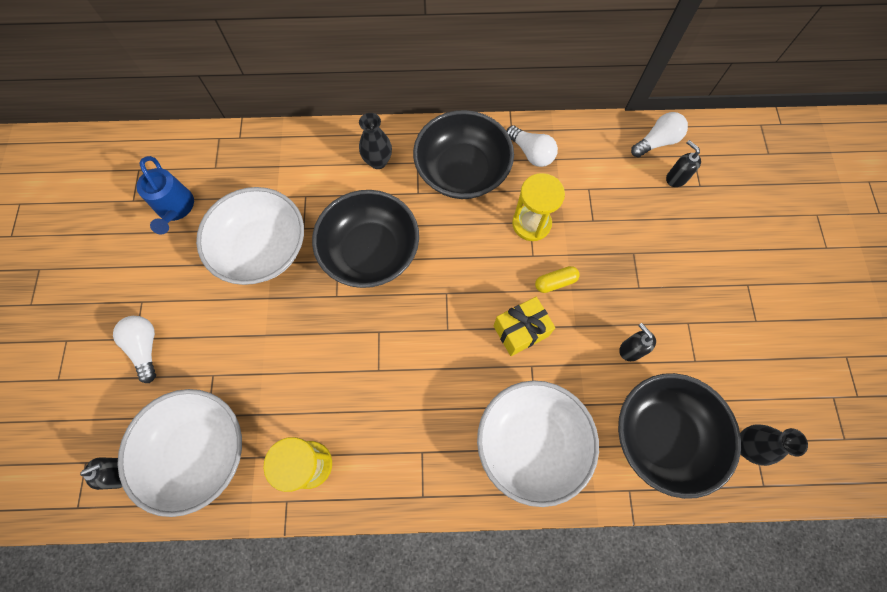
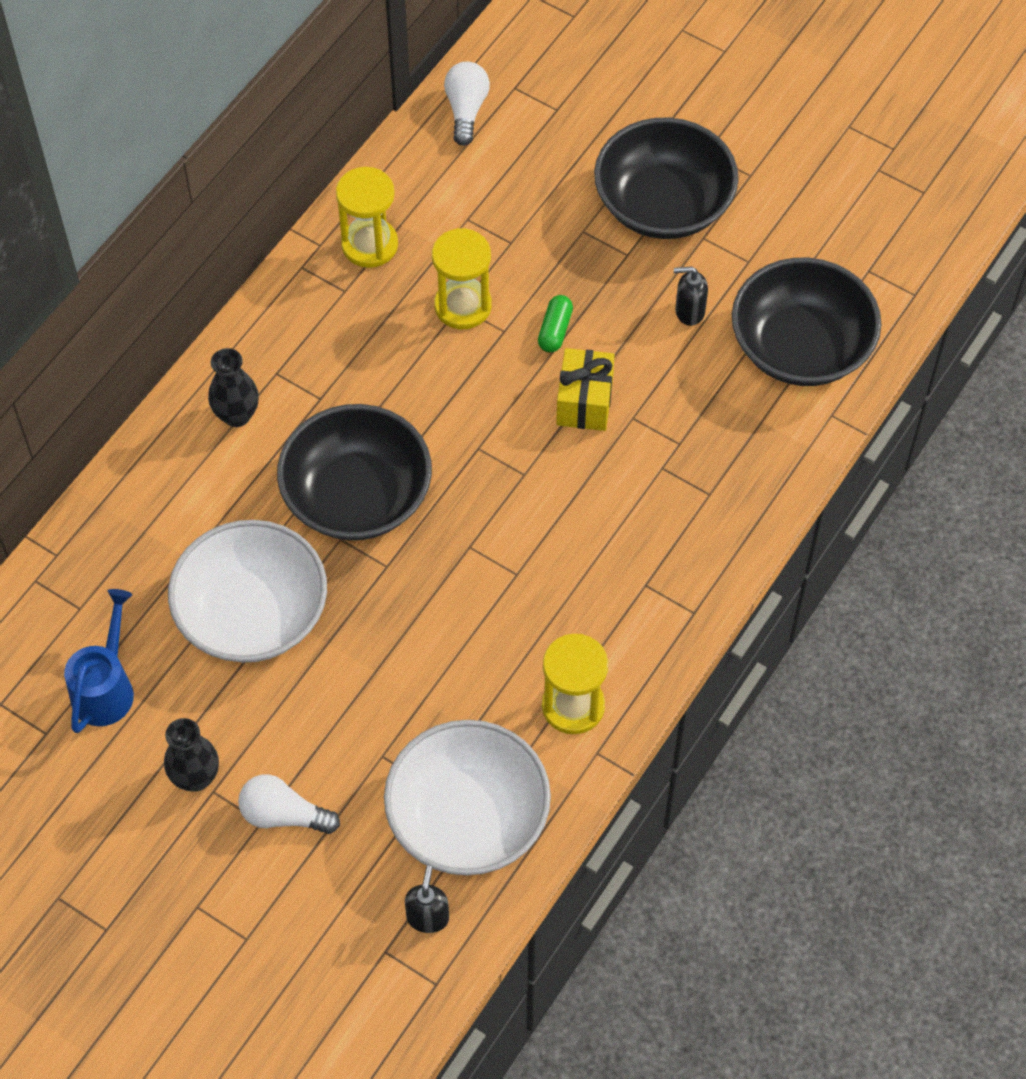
camera: 55 degrees left, 10 degrees down
blue watering can [136,156,194,235] -> blue watering can turned 90 degrees counterclockwise [64,589,134,733]
black bowl [413,110,514,199] -> black bowl moved to [594,118,739,239]
white bowl [477,380,599,507] -> none
white light bulb [507,125,558,167] -> yellow hourglass [336,167,398,268]
yellow capsule [535,266,580,293] -> green capsule [538,295,573,353]
black soap dispenser [666,140,701,187] -> none
black vase [740,424,808,466] -> black vase moved to [164,718,219,792]

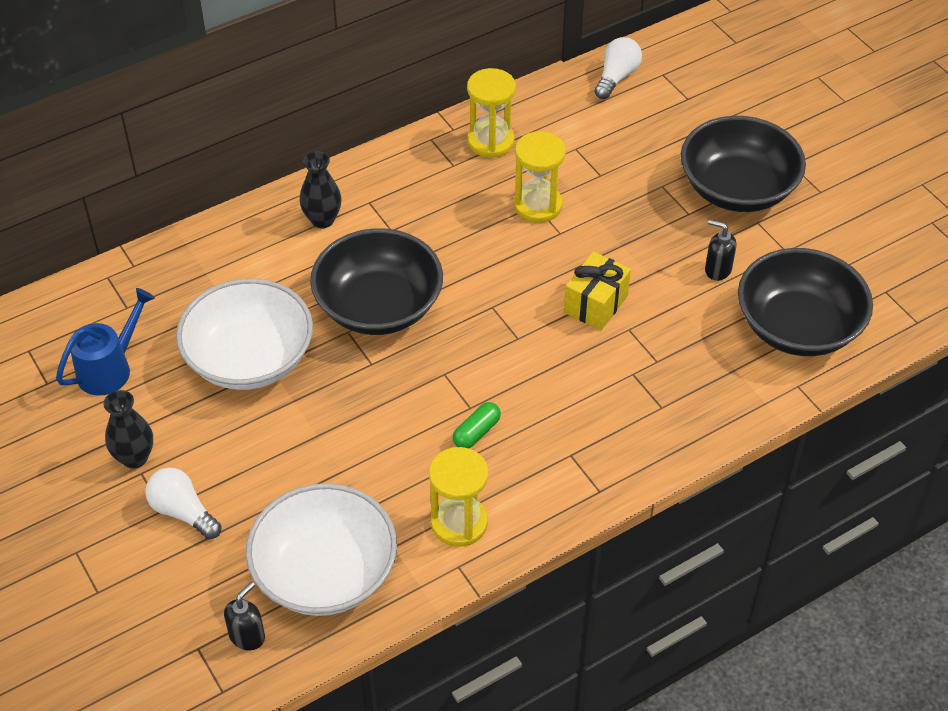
camera: 25 degrees right, 10 degrees down
green capsule [538,295,573,353] -> green capsule moved to [453,402,501,448]

